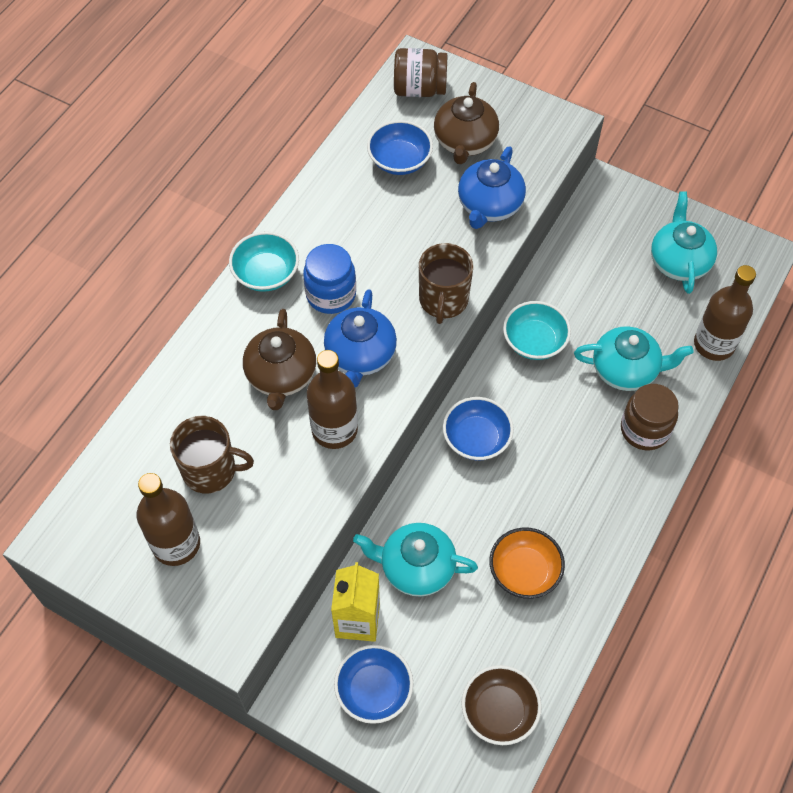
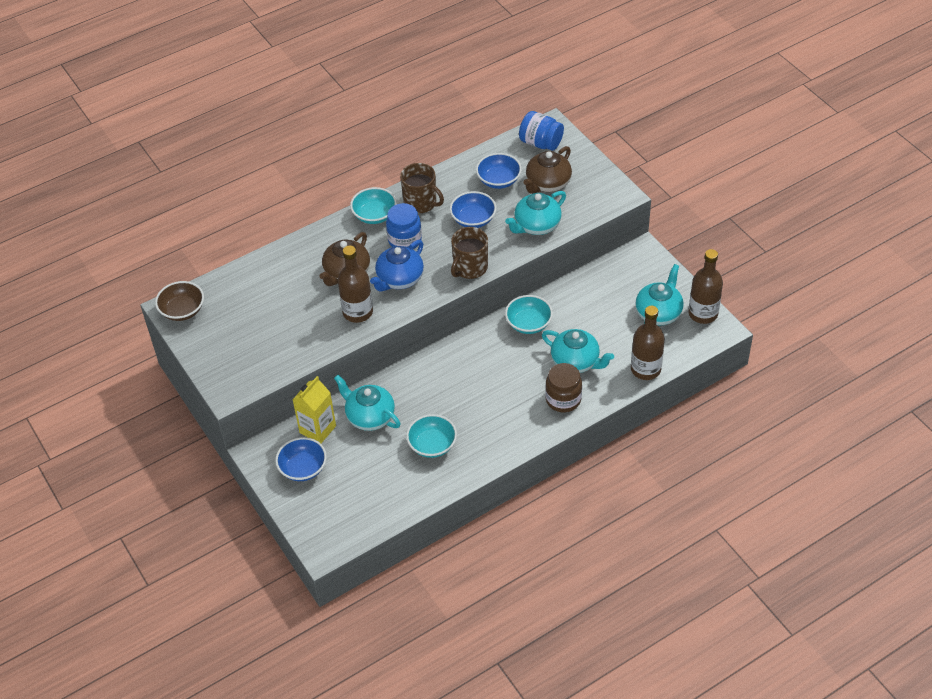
camera: 30 degrees right, 10 degrees down
brown bottle [137,473,200,566] -> brown bottle moved to [689,249,723,324]
brown mug [170,416,254,494] -> brown mug moved to [400,163,444,213]
brown jar [394,48,448,97] -> blue jar [519,111,564,151]
blue bowl [443,397,514,461] -> blue bowl moved to [450,191,497,228]
blue teapot [458,146,526,229] -> turquoise teapot [505,191,566,235]
brown bowl [461,665,542,745] -> brown bowl moved to [155,281,204,321]
orange bowl [490,527,565,599] -> turquoise bowl [406,414,457,458]

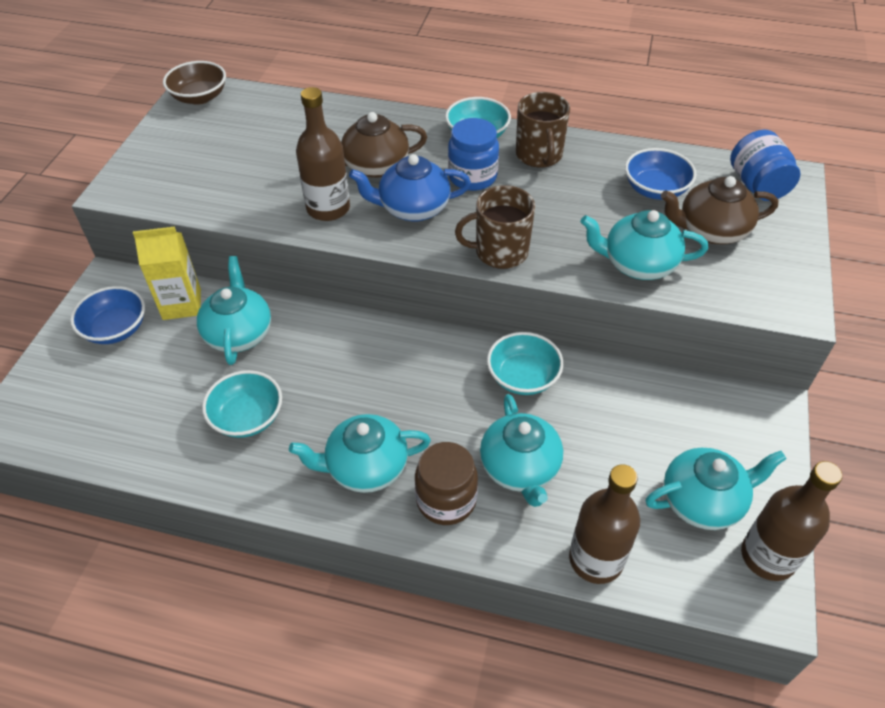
camera: 45 degrees right, 0 degrees up
blue bowl [450,191,497,228] -> none
none -> turquoise teapot [289,414,431,493]

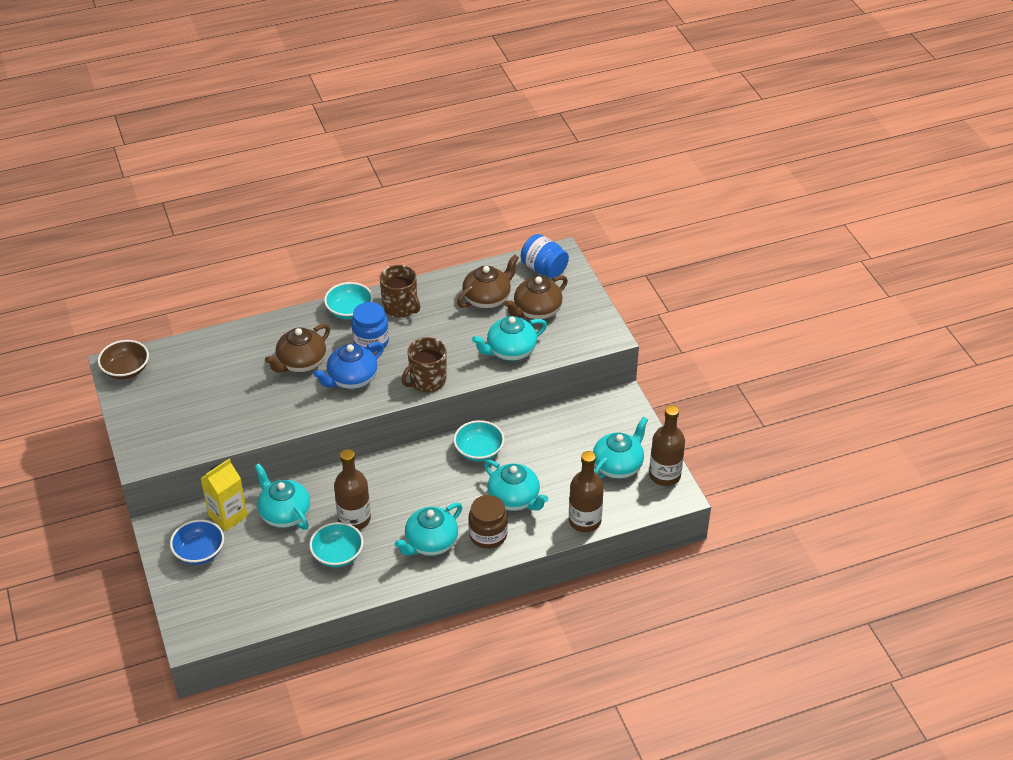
camera: 35 degrees left, 5 degrees down
brown bottle [296,87,350,221] -> brown bottle moved to [334,449,371,530]
blue bowl [625,148,697,200] -> brown teapot [457,254,519,309]

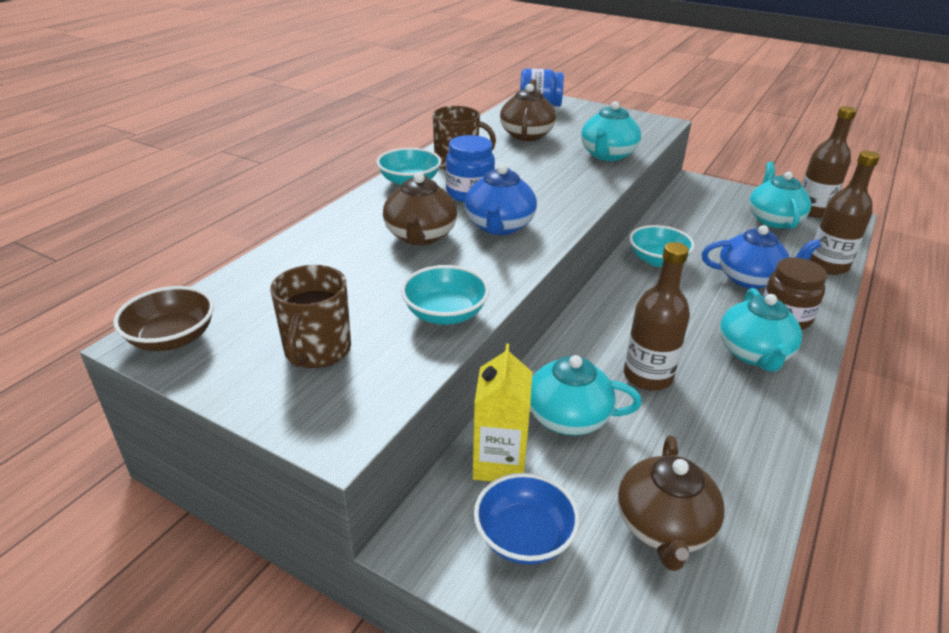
camera: 40 degrees left, 10 degrees down
turquoise bowl [309,522,363,567] -> turquoise bowl moved to [401,265,489,325]
brown mug [401,337,446,392] -> brown mug moved to [270,265,351,368]
turquoise teapot [484,460,548,511] -> blue teapot [702,225,822,289]
brown teapot [504,275,568,319] -> brown teapot moved to [618,436,724,571]

